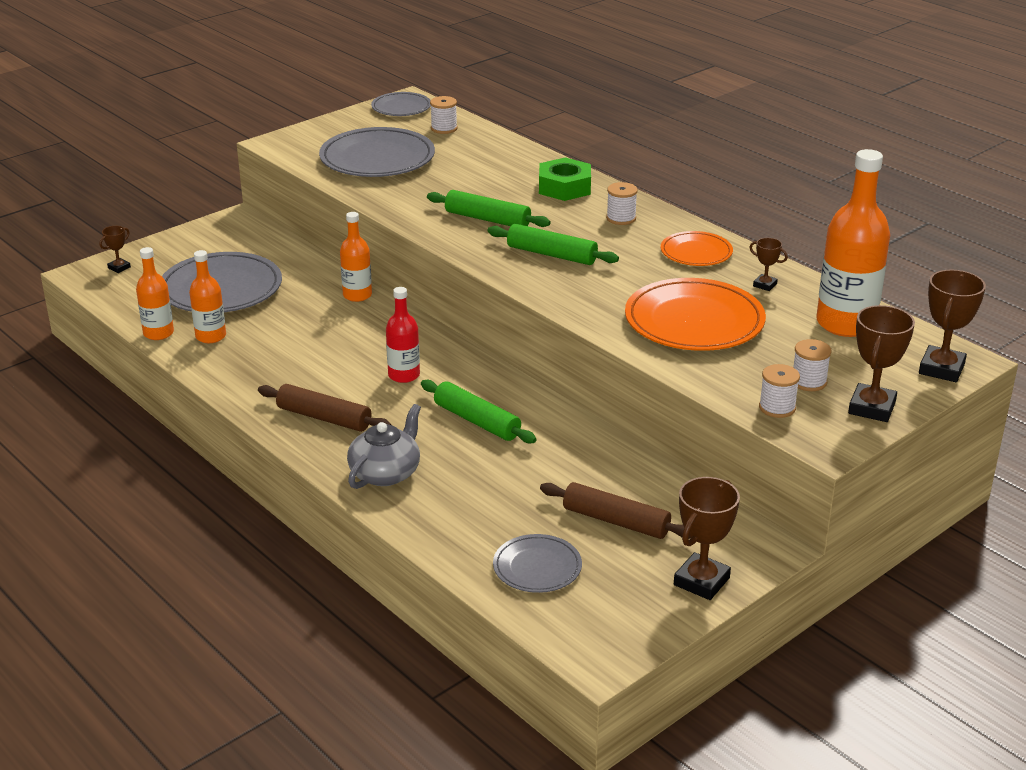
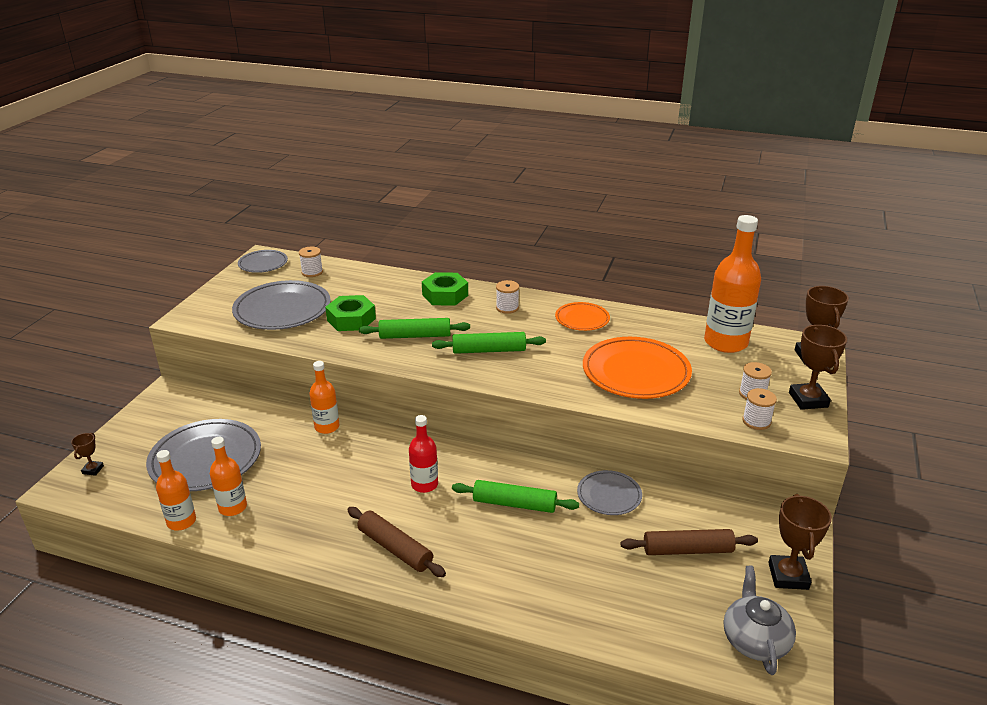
camera: 30 degrees left, 0 degrees up
brown rolling pin [258,384,391,432] -> brown rolling pin turned 45 degrees clockwise [347,507,446,577]
grey teapot [347,404,421,489] -> grey teapot moved to [724,566,796,675]
grey plate [493,534,582,593] -> grey plate moved to [577,470,642,515]
brown trophy [749,238,788,291] -> none
none -> green nut [325,295,376,331]

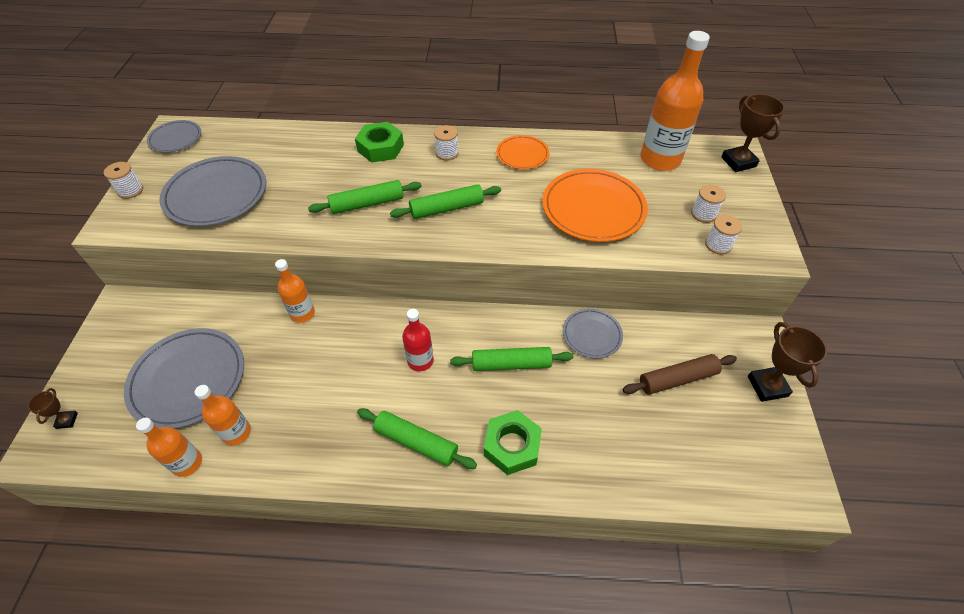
camera: 15 degrees left, 20 degrees up
white spool [299,247,323,277] -> white spool moved to [104,162,143,199]
green nut [325,295,376,331] -> green nut moved to [484,410,542,475]
brown rolling pin [347,507,446,577] -> green rolling pin [357,408,477,469]
grey teapot [724,566,796,675] -> none
brown trophy [789,325,847,410] -> none

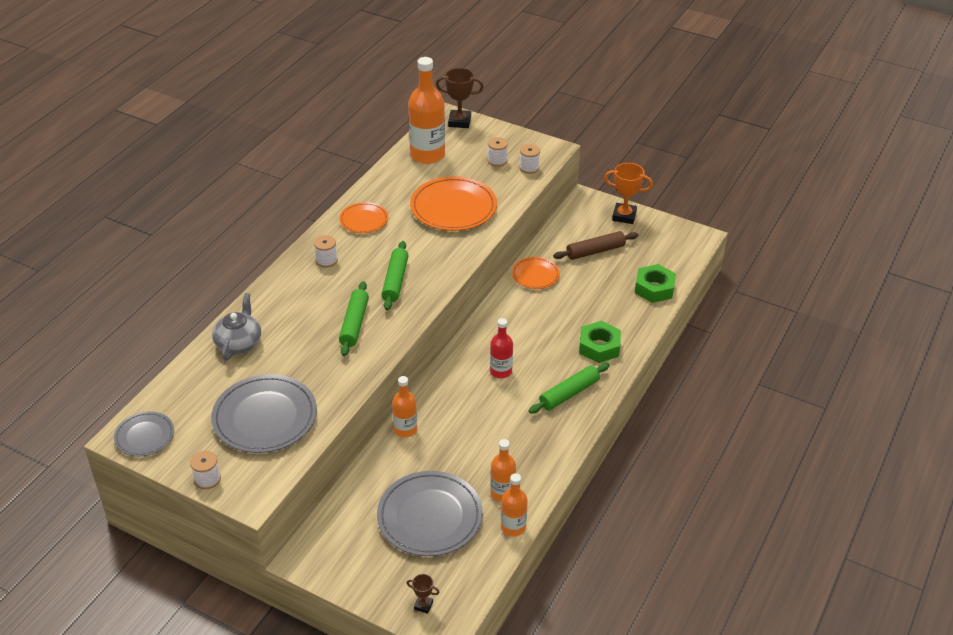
camera: 65 degrees left, 10 degrees down
green nut [355,122,404,163] -> green nut moved to [635,264,676,303]
green rolling pin [450,347,573,371] -> none
grey plate [563,308,623,359] -> orange plate [512,257,560,289]
brown rolling pin [623,354,737,395] -> brown rolling pin turned 60 degrees clockwise [553,231,638,260]
brown trophy [748,322,827,402] -> orange trophy [604,163,653,224]
none -> grey teapot [212,293,261,361]

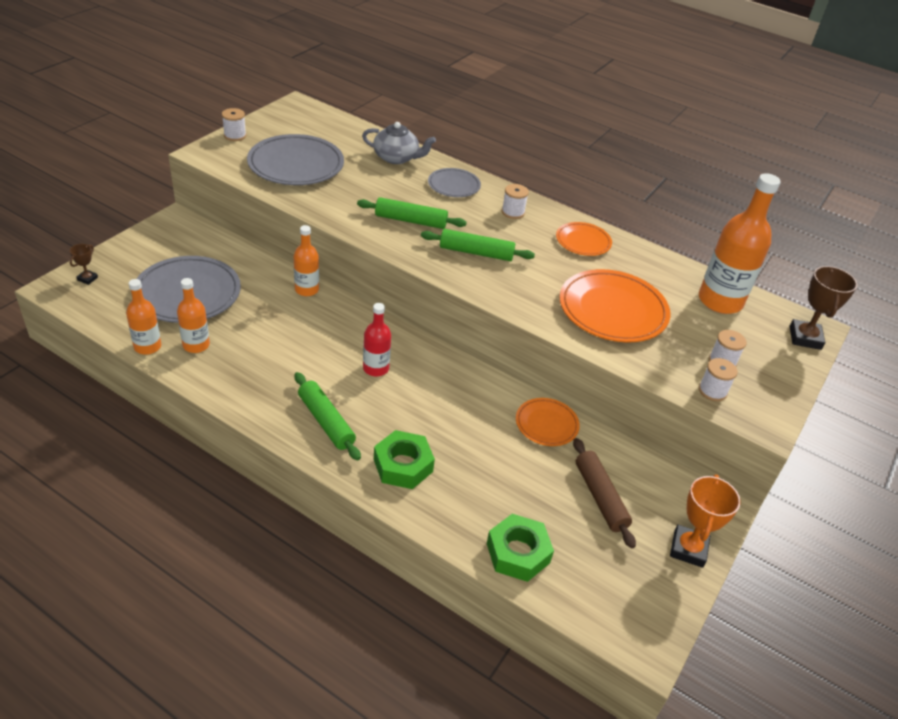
camera: 90 degrees right, 0 degrees up
grey plate [114,411,174,457] -> grey plate moved to [428,168,481,197]

